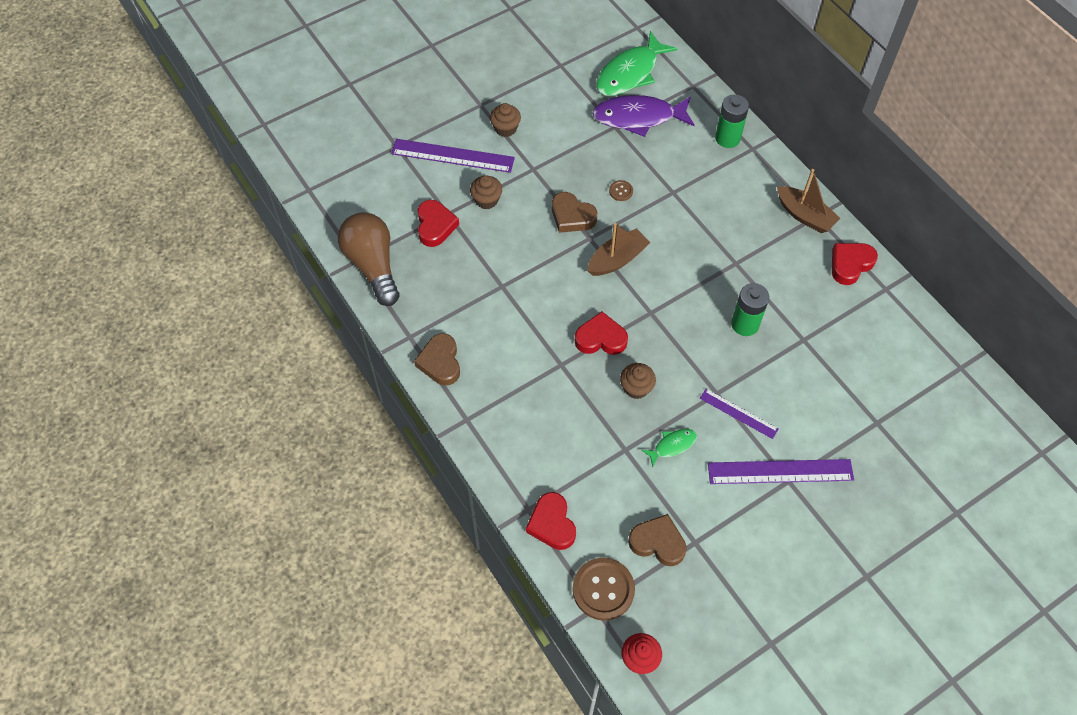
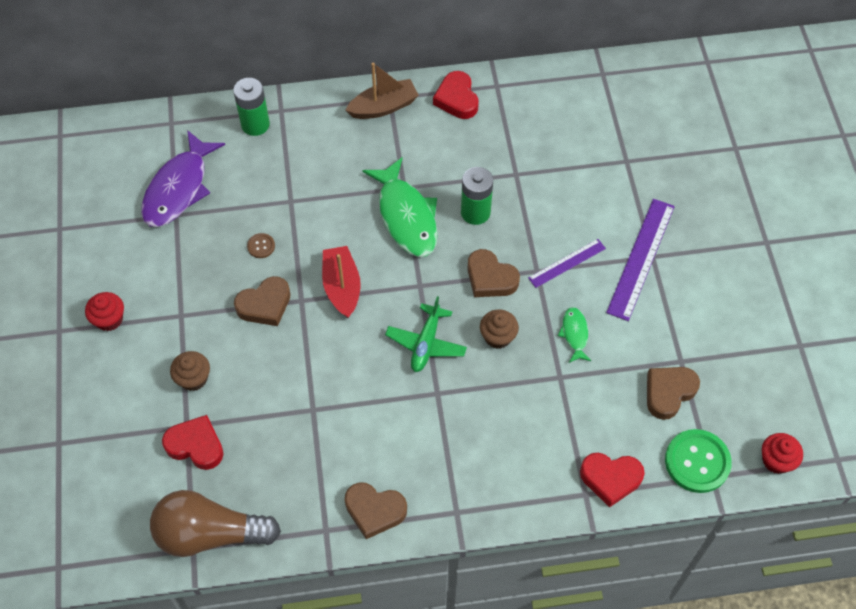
camera: 65 degrees left, 0 degrees up
purple ruler [391,139,515,173] -> none
brown cupcake [490,103,521,137] -> red cupcake [85,292,124,331]
brown button [573,558,635,621] -> green button [665,429,732,493]
red heart [575,311,628,355] -> green plane [385,296,467,372]
brown boat [587,223,650,276] -> red boat [322,246,361,318]
green fish [596,31,677,96] -> green fish moved to [362,157,438,257]
none -> brown heart [467,249,520,297]

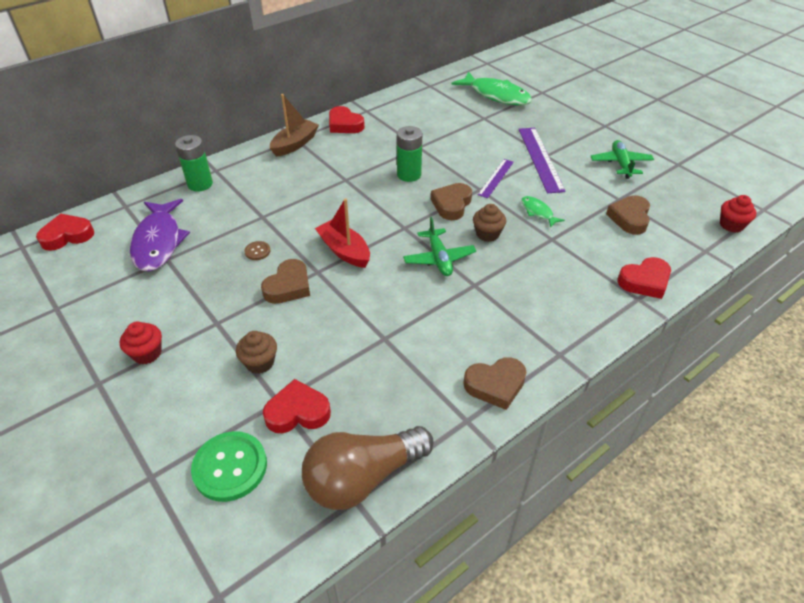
camera: 30 degrees left, 15 degrees down
green fish [362,157,438,257] -> green fish moved to [451,71,532,105]
brown heart [467,249,520,297] -> brown heart turned 105 degrees clockwise [431,183,472,220]
green button [665,429,732,493] -> green button moved to [191,431,267,502]
none -> red heart [36,213,94,251]
none -> green plane [591,140,654,179]

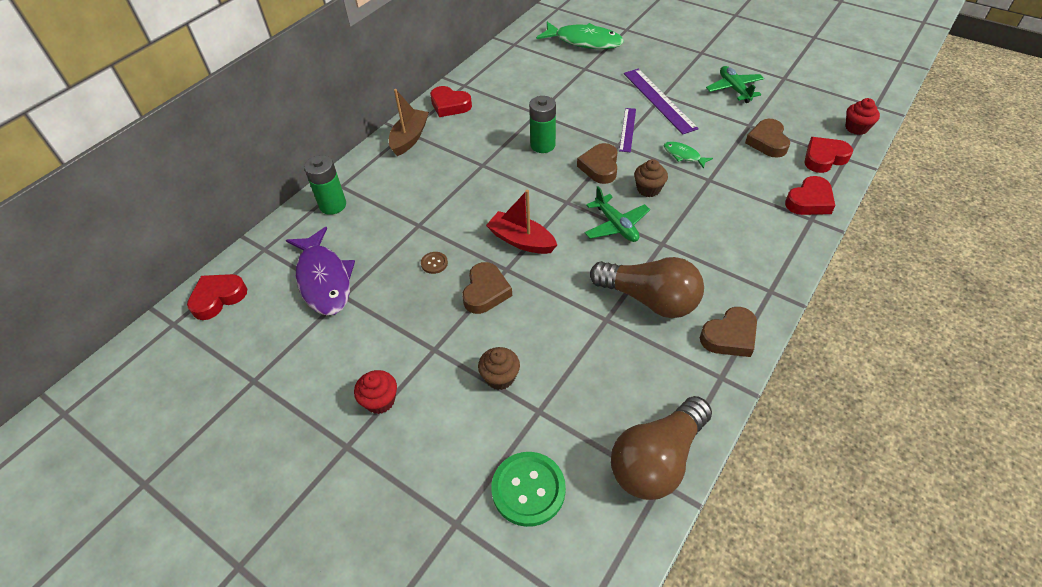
camera: 15 degrees left, 5 degrees up
red heart [263,379,331,433] -> red heart moved to [804,137,853,173]
none -> brown light bulb [590,257,704,318]

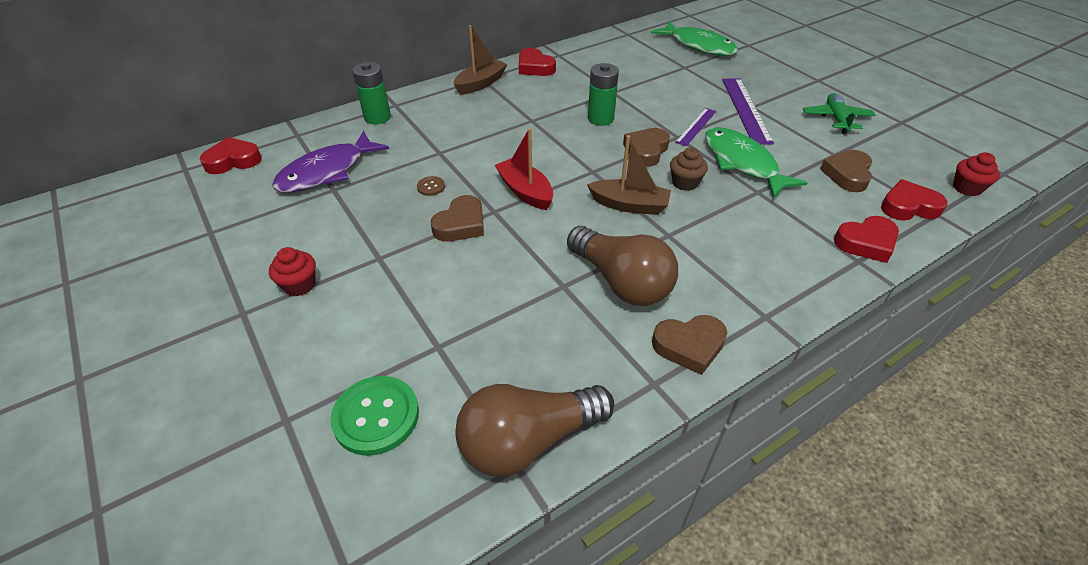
camera: 20 degrees right, 5 degrees down
purple fish [286,227,355,315] -> purple fish turned 45 degrees clockwise [272,131,389,193]
brown cupcake [478,347,520,390] -> none
green plane [585,186,650,242] -> brown boat [587,135,671,215]
green fish [664,141,713,169] -> green fish [705,127,808,198], size x2.06

